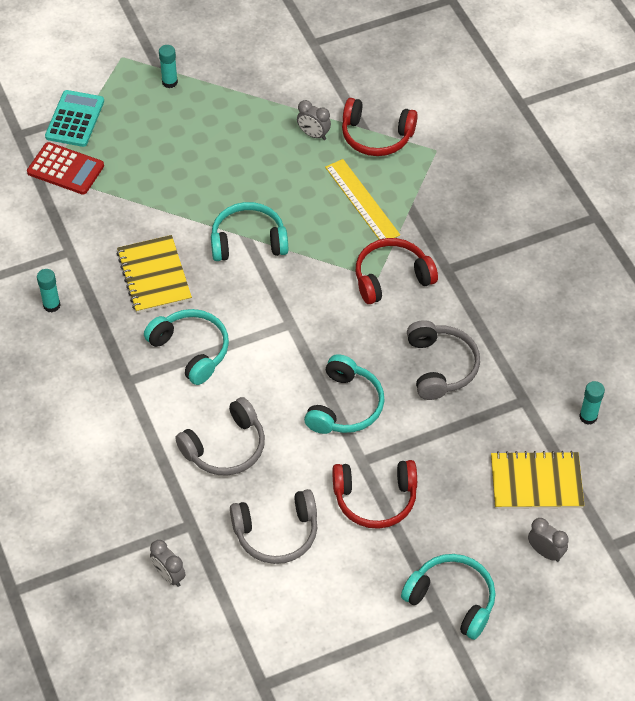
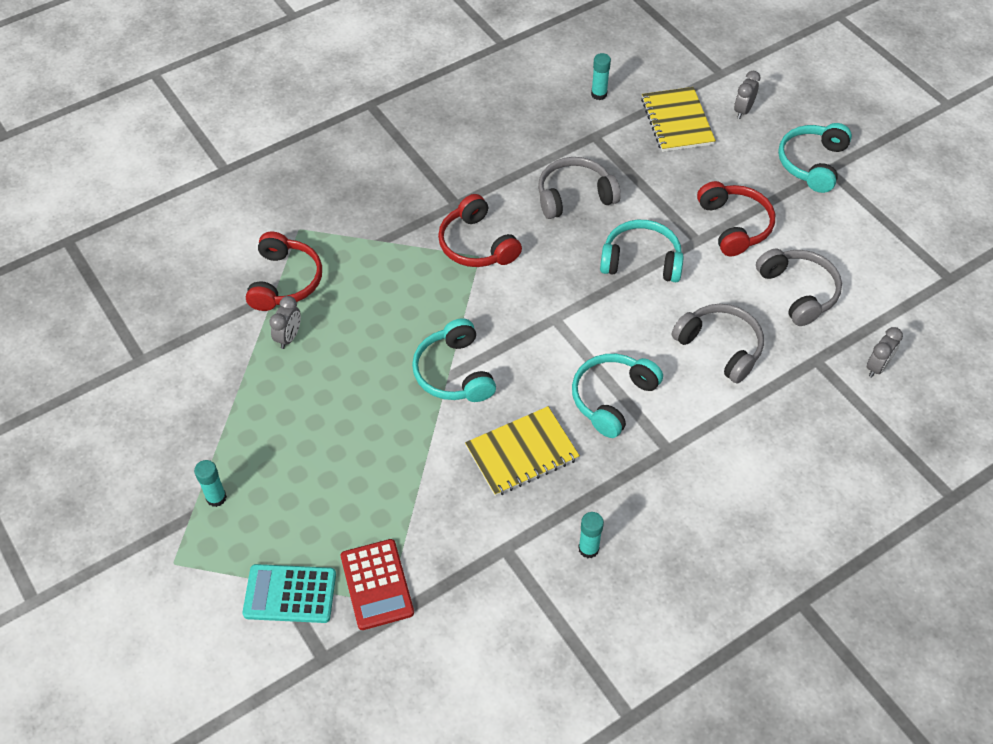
camera: 100 degrees left, 0 degrees up
red calculator [27,142,104,195] -> red calculator turned 150 degrees clockwise [341,539,414,630]
yellow ruler [325,159,400,240] -> none

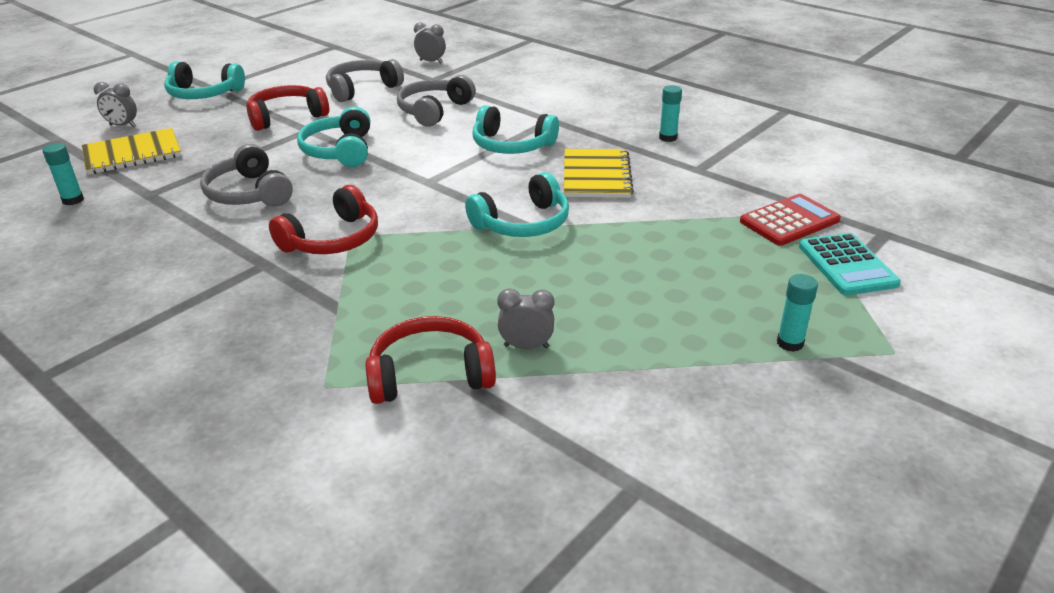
camera: 105 degrees left, 20 degrees down
yellow notebook [465,406,580,496] -> yellow notebook turned 45 degrees clockwise [564,149,634,198]

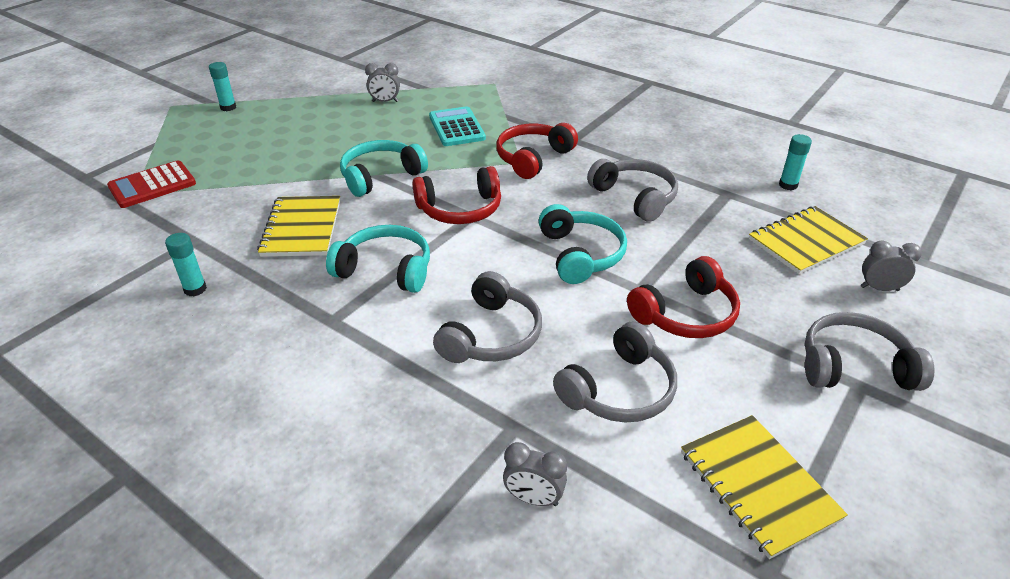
camera: 175 degrees right, 5 degrees up
turquoise headphones [164,62,245,99] -> grey headphones [805,312,935,391]
red headphones [365,316,496,404] -> red headphones moved to [413,166,501,224]
turquoise calculator [799,233,901,295] -> turquoise calculator moved to [429,106,486,146]
none -> yellow notebook [681,415,848,559]

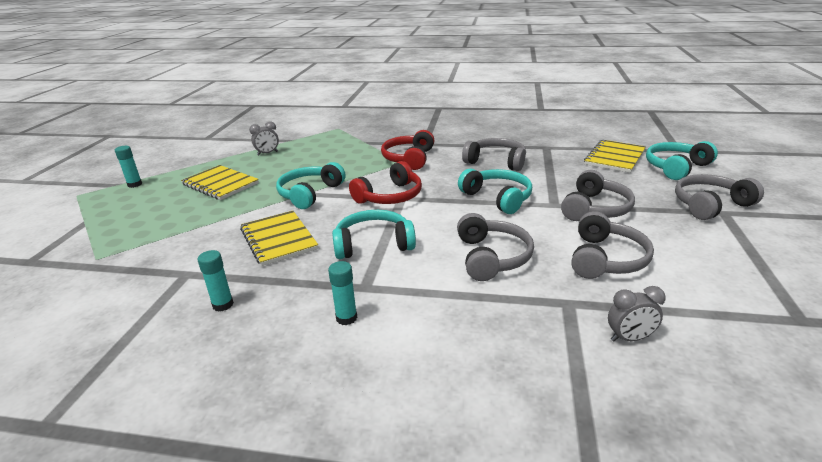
camera: 25 degrees left, 10 degrees down
red calculator [107,160,196,208] -> none
turquoise calculator [429,106,486,146] -> none
red headphones [627,256,740,338] -> grey headphones [561,170,635,221]
yellow notebook [681,415,848,559] -> yellow notebook moved to [181,165,259,200]
turquoise glue stick [779,134,812,190] -> turquoise glue stick moved to [328,261,357,325]
grey clock [861,241,922,291] -> turquoise headphones [646,141,718,180]

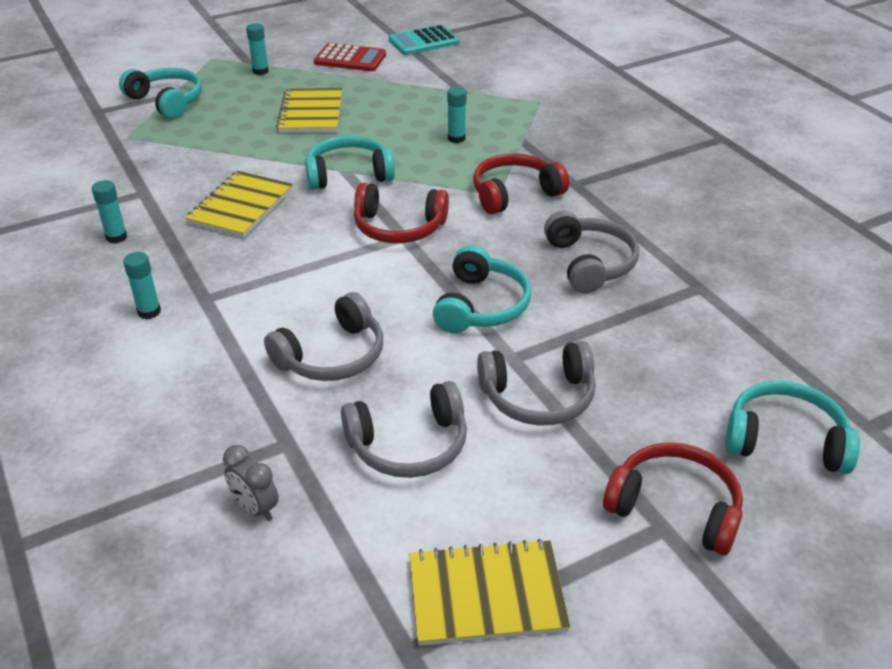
camera: 50 degrees right, 10 degrees up
grey clock [249,121,279,156] -> none
turquoise headphones [332,210,416,259] -> turquoise headphones moved to [119,68,202,119]
yellow notebook [584,140,646,173] -> yellow notebook moved to [409,539,571,646]
grey headphones [675,174,764,220] -> red headphones [603,442,743,555]
none -> red calculator [314,43,386,71]
none -> turquoise calculator [389,25,460,55]
none -> turquoise glue stick [447,87,466,143]

